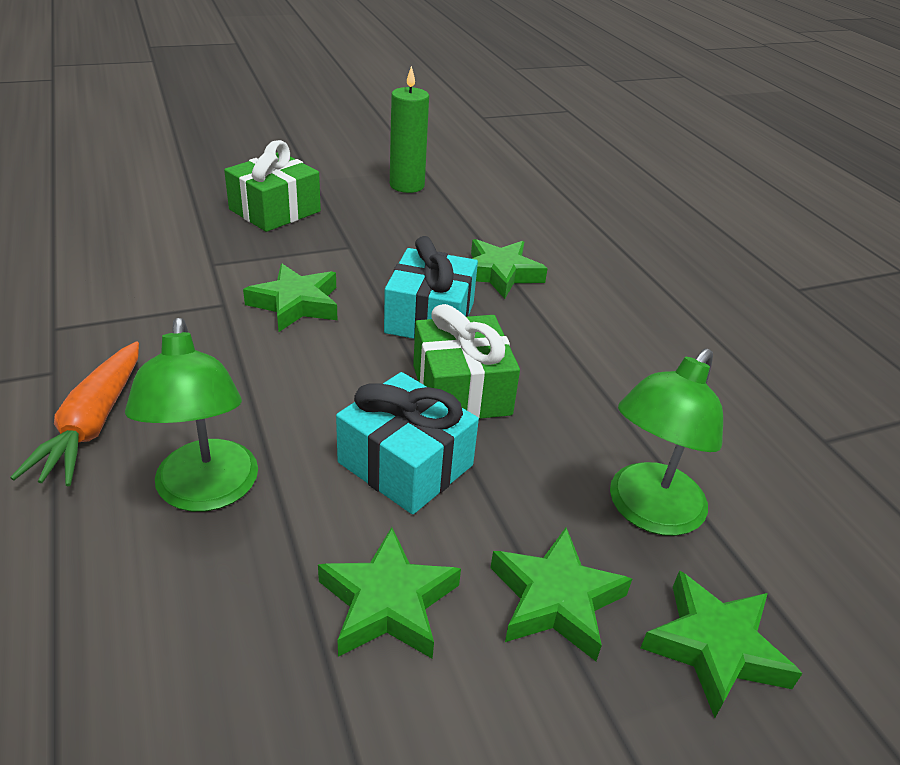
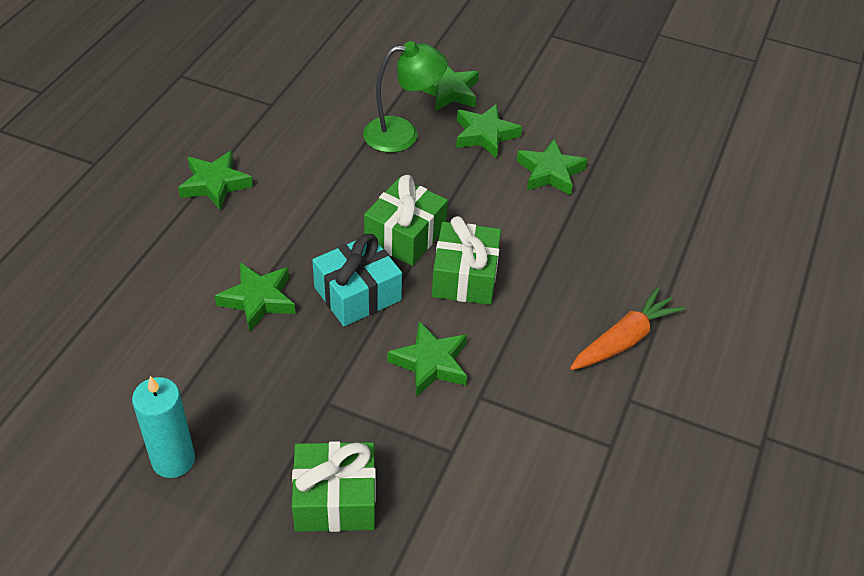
camera: 135 degrees left, 10 degrees up
green lamp [125,318,258,512] -> none
turquoise gift [336,372,479,514] -> none
green candle [390,66,429,193] -> turquoise candle [132,376,195,478]
none -> green star [178,151,253,210]
none -> green gift [432,216,501,305]

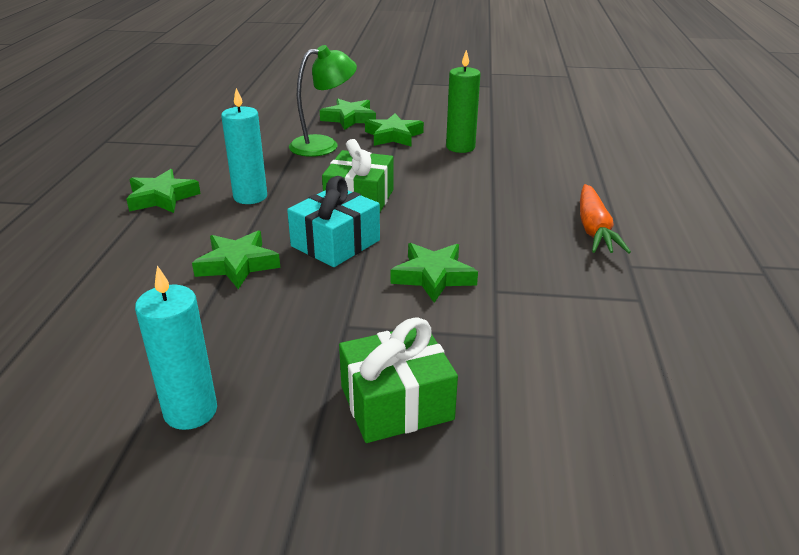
camera: 15 degrees left, 15 degrees down
green gift [432,216,501,305] -> none
green star [517,139,588,196] -> green candle [446,50,481,153]
orange carrot [570,287,685,370] -> orange carrot turned 150 degrees clockwise [580,184,631,254]
none -> turquoise candle [221,88,267,204]

